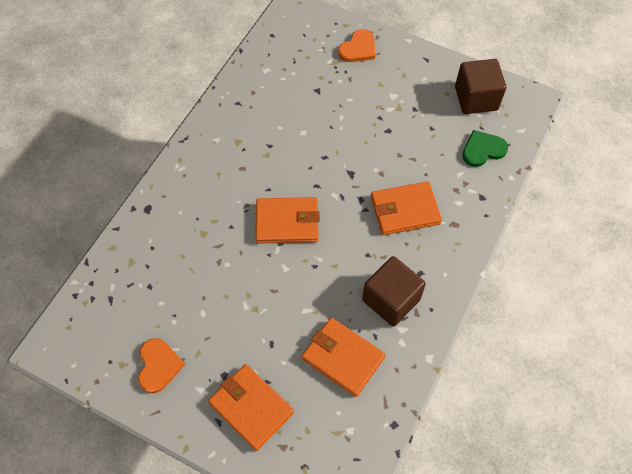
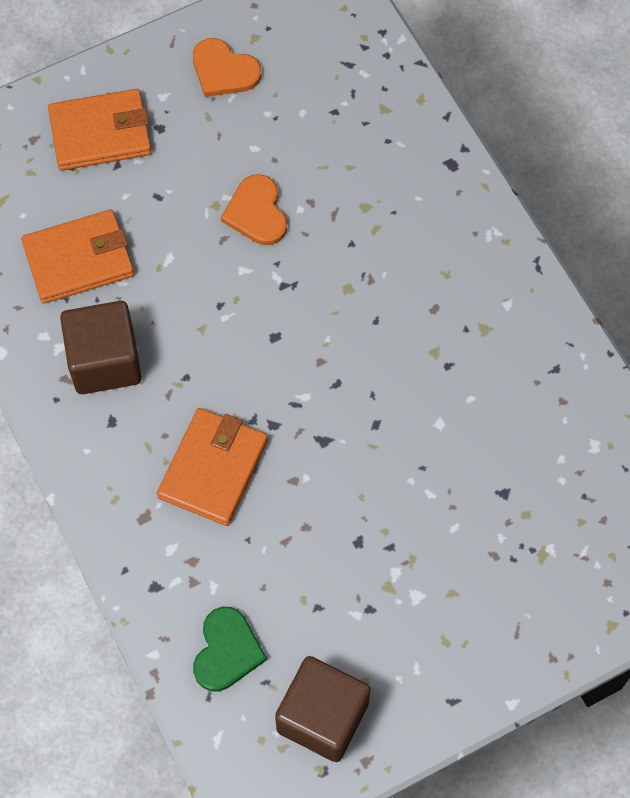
camera: 125 degrees right, 5 degrees up
orange wallet [256,197,320,244] -> none
orange heart [338,29,375,62] -> orange heart moved to [221,174,287,245]

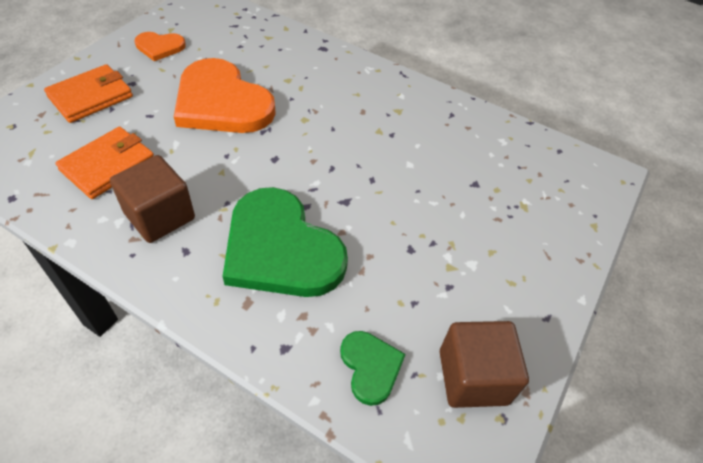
camera: 35 degrees left, 15 degrees down
orange wallet [157,408,268,526] -> green heart [223,187,348,297]
orange heart [221,174,287,245] -> orange heart [174,58,276,133], size x2.10

